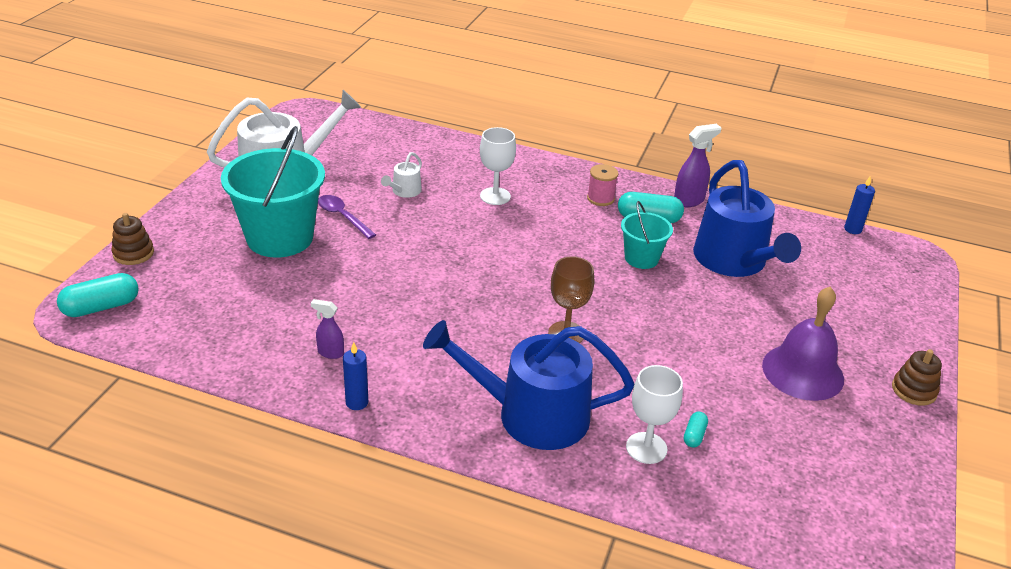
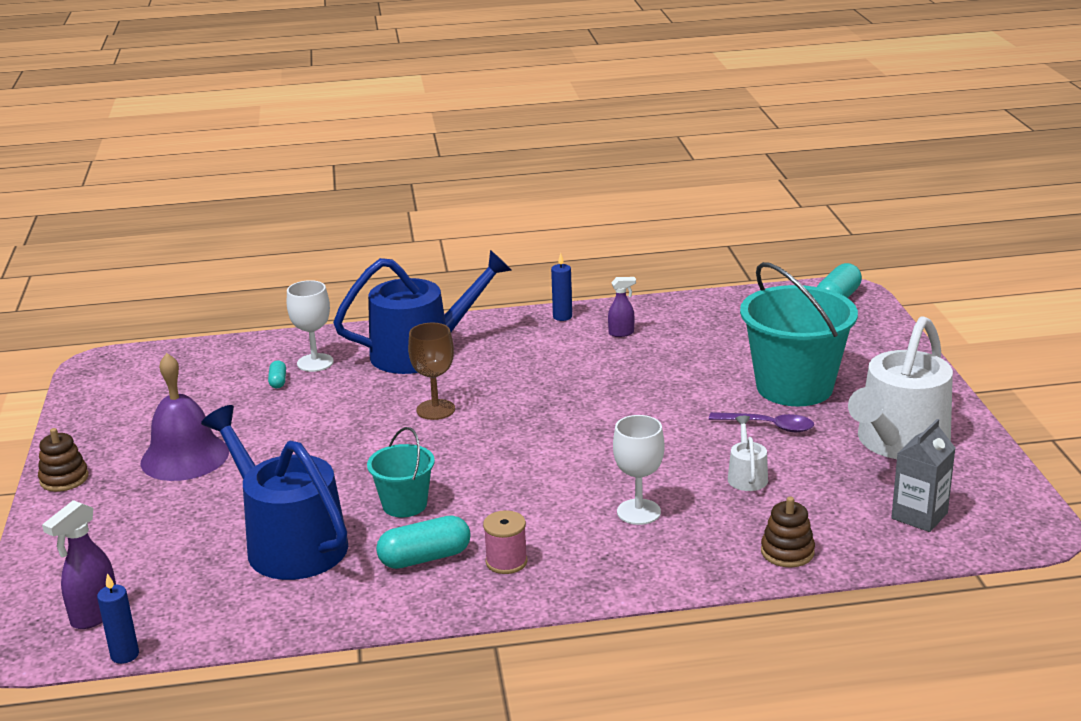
camera: 155 degrees right, 10 degrees down
brown stacking toy [111,213,154,265] -> brown stacking toy moved to [761,497,815,567]
purple spray bottle [674,124,722,207] -> purple spray bottle moved to [42,500,116,629]
none -> grey carton [891,419,955,532]

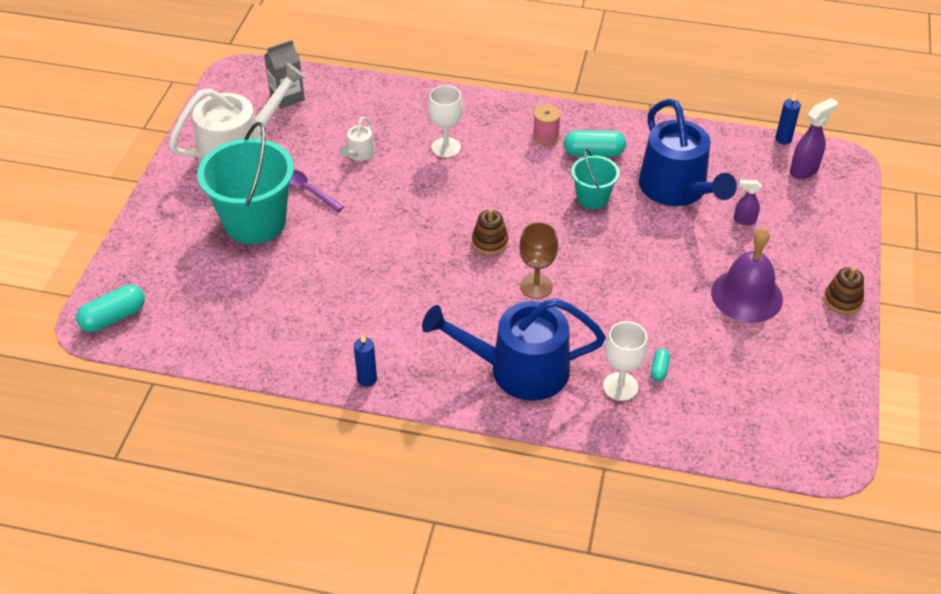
camera: 160 degrees left, 20 degrees up
purple spray bottle [608,277,636,337] -> purple spray bottle moved to [734,180,761,225]
brown stacking toy [761,497,815,567] -> brown stacking toy moved to [472,209,508,255]

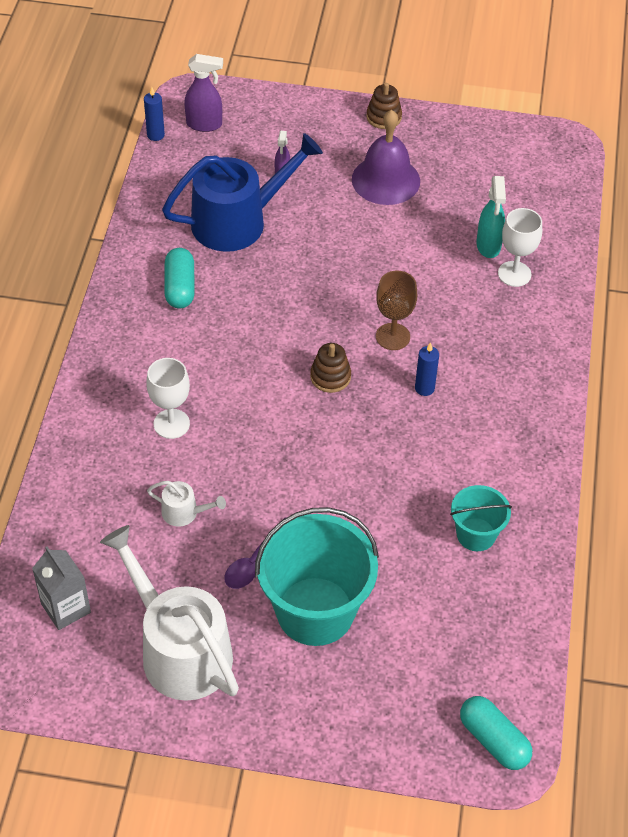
camera: 95 degrees left, 5 degrees up
blue candle [354,334,377,387] -> blue candle moved to [415,342,439,396]
blue watering can [422,298,606,401] -> none
pink spool [533,105,561,145] -> none
turquoise bucket [571,149,620,209] -> turquoise bucket moved to [450,485,512,551]
turquoise capsule [651,349,670,381] -> turquoise spray bottle [476,176,506,258]
purple spray bottle [790,98,838,179] -> purple spray bottle turned 135 degrees clockwise [184,54,223,132]

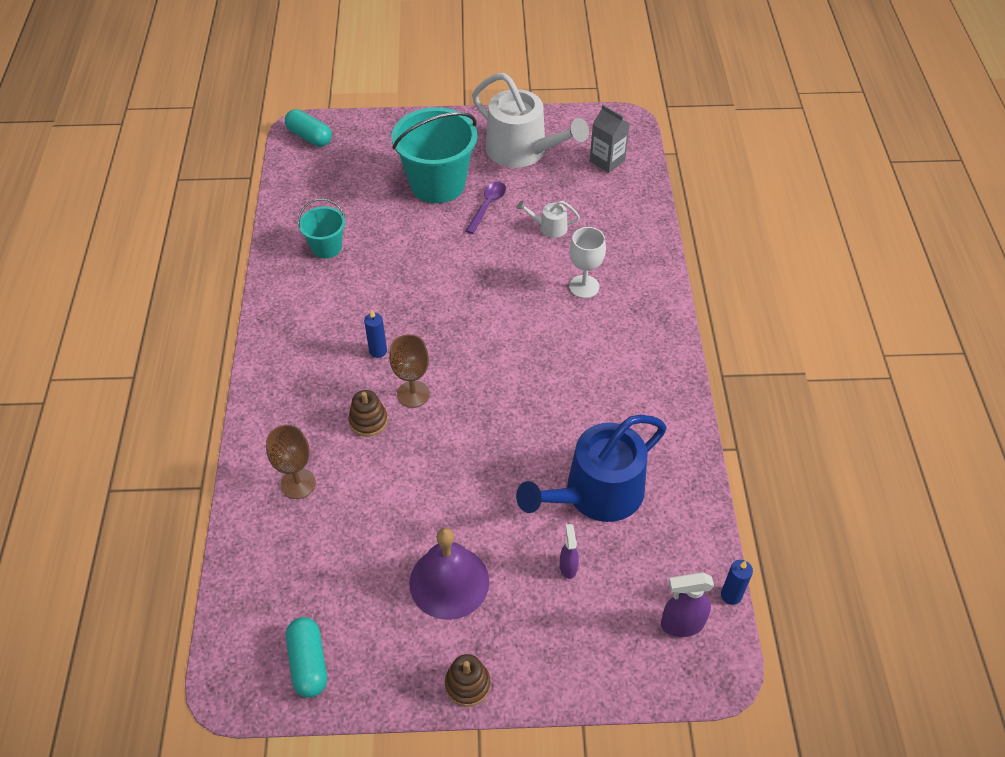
camera: 170 degrees right, 0 degrees up
turquoise capsule [164,248,195,309] -> turquoise capsule moved to [286,617,327,698]
brown stacking toy [310,343,351,393] -> brown stacking toy moved to [348,390,388,436]
turquoise spray bottle [476,176,506,258] -> none
white goblet [498,208,542,287] -> brown goblet [266,425,316,499]

